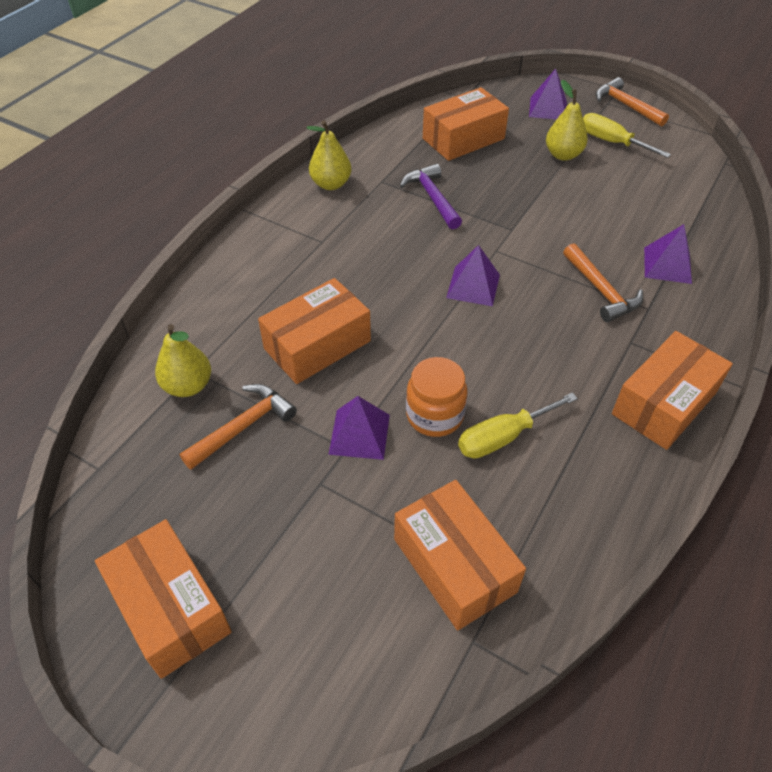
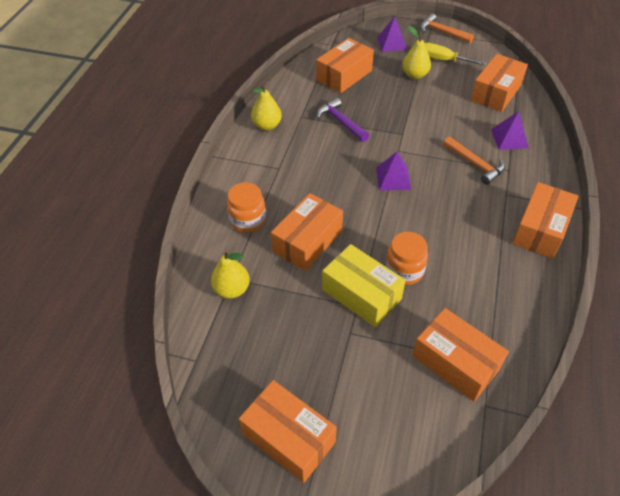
camera: 15 degrees left, 0 degrees up
orange hammer [180,384,297,470] -> none
purple pyramid [328,396,390,460] -> yellow box [322,244,406,327]
yellow screwdriver [458,393,578,459] -> none
none -> orange jar [227,182,266,233]
none -> orange box [471,54,528,112]

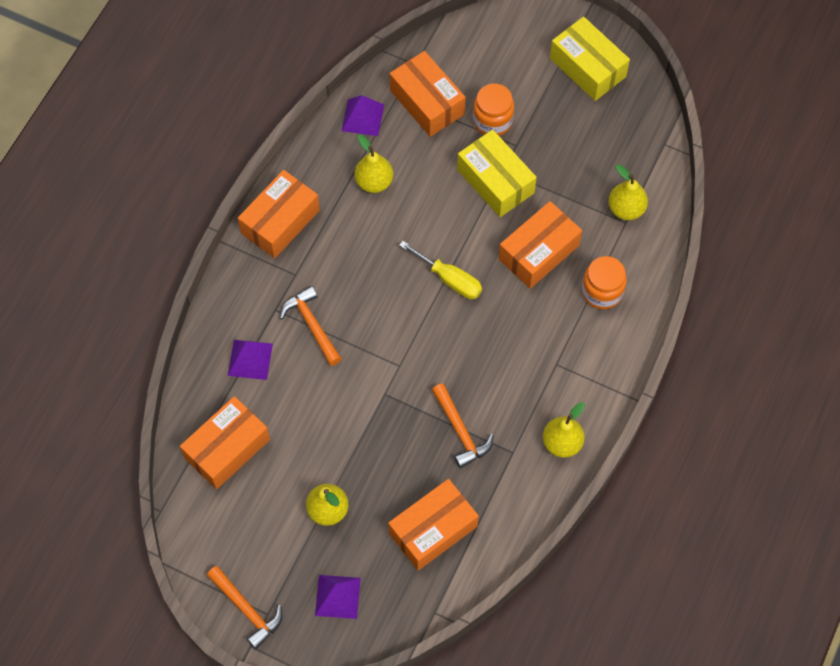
camera: 170 degrees left, 15 degrees up
orange box [239,380,337,483] -> yellow box [550,16,630,101]
purple hammer [317,98,369,142] -> orange hammer [432,383,494,468]
purple pyramid [376,151,411,191] -> purple pyramid moved to [342,95,384,136]
orange jar [385,232,428,285] -> orange jar moved to [473,84,514,136]
yellow screwdriver [425,43,486,65] -> yellow screwdriver moved to [399,241,482,299]
none -> yellow pear [354,135,393,193]

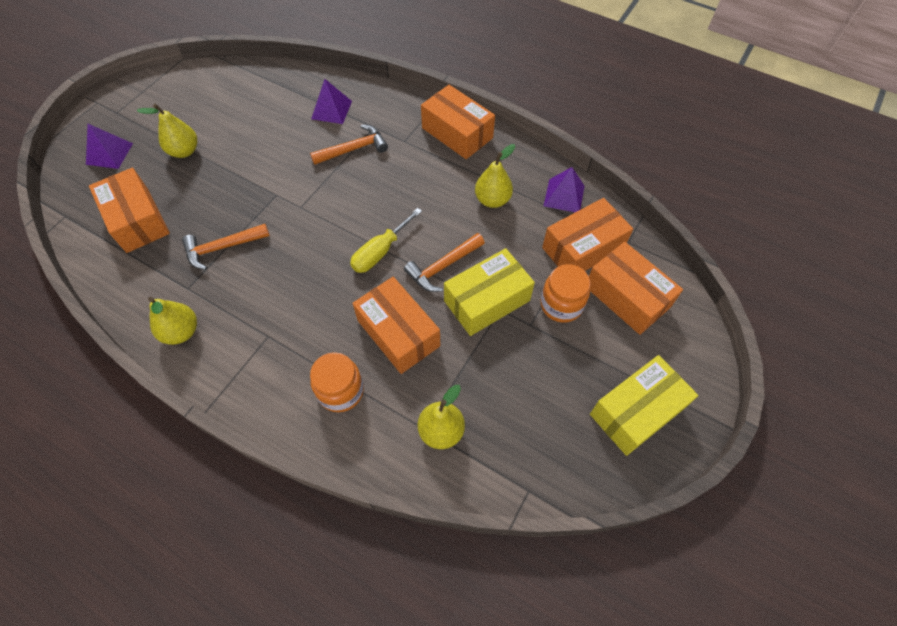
camera: 95 degrees right, 5 degrees down
orange box [180,396,270,489] -> orange box moved to [589,242,683,335]
orange hammer [207,566,282,649] -> orange hammer moved to [404,233,485,292]

